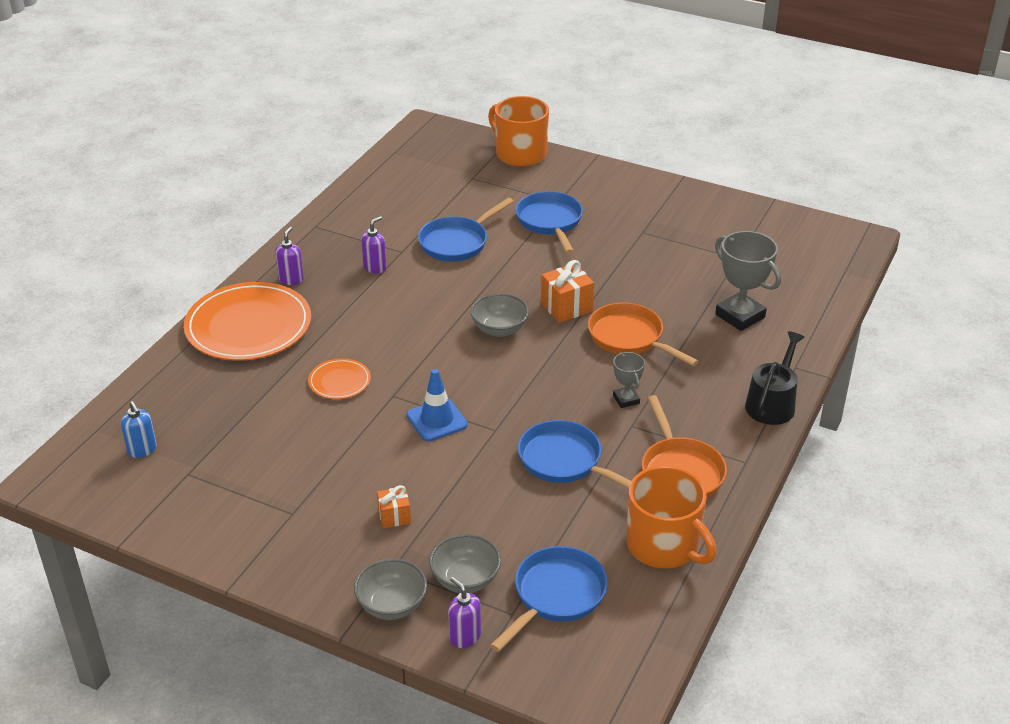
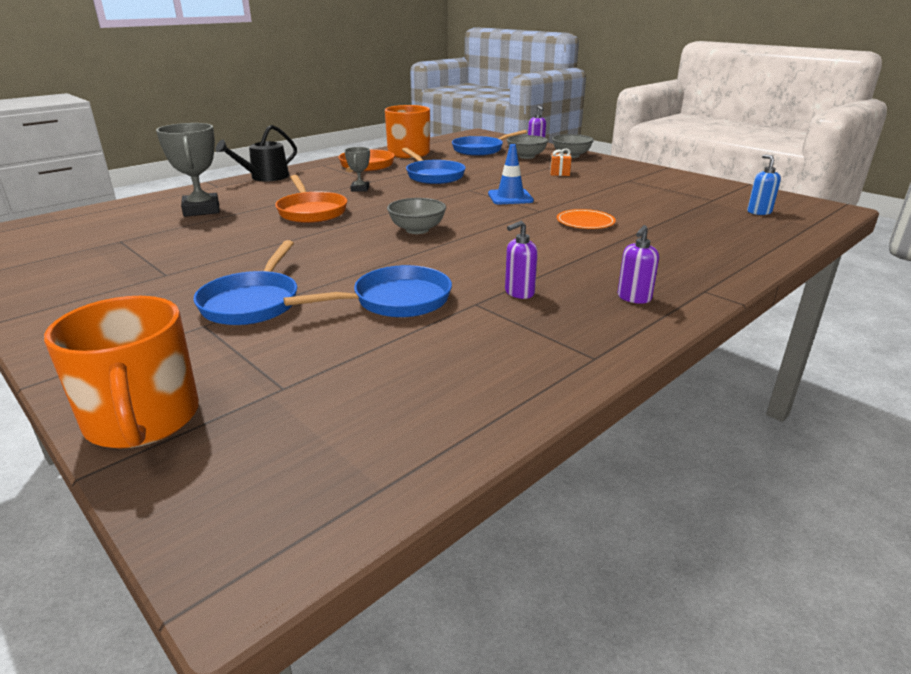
camera: 160 degrees left, 10 degrees down
orange plate [184,282,311,361] -> none
orange gift [541,260,594,323] -> none

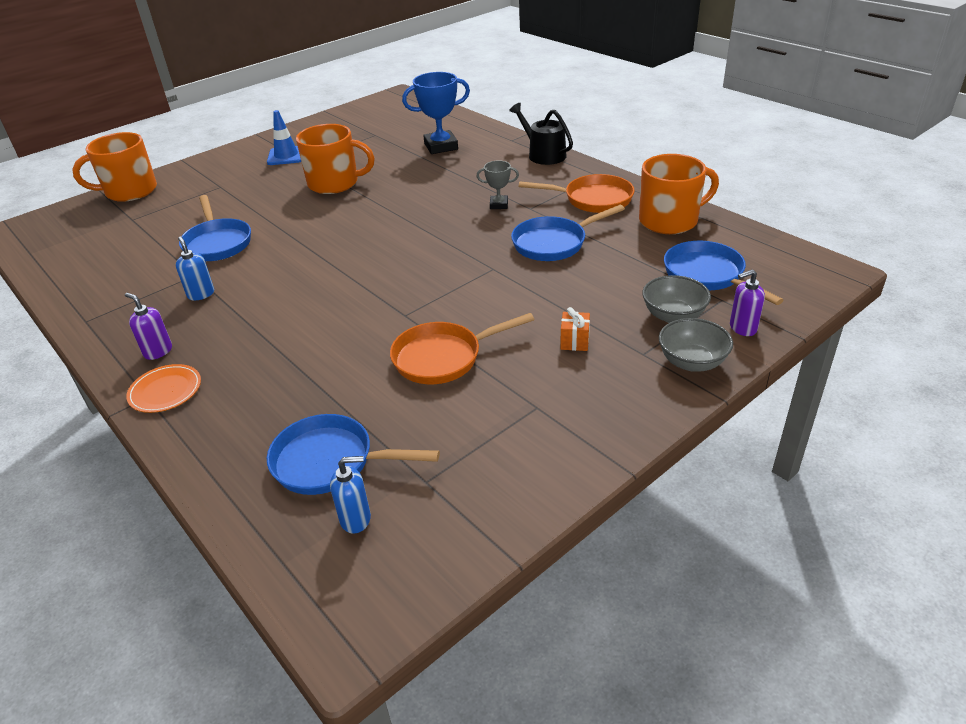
camera: 95 degrees right, 10 degrees up
grey trophy [156,123,220,217] -> blue trophy [402,72,470,154]
blue pan [193,240,297,325] -> blue pan moved to [267,414,440,495]
orange pan [275,175,347,223] -> orange pan moved to [390,313,534,384]
grey bowl [387,198,446,234] -> none
blue traffic cone [488,144,534,204] -> blue traffic cone moved to [267,110,301,165]
purple soap dispenser [505,221,538,299] -> blue soap dispenser [176,236,214,300]
orange plate [557,209,616,229] -> orange plate moved to [126,364,201,413]
none -> orange mug [296,124,375,194]

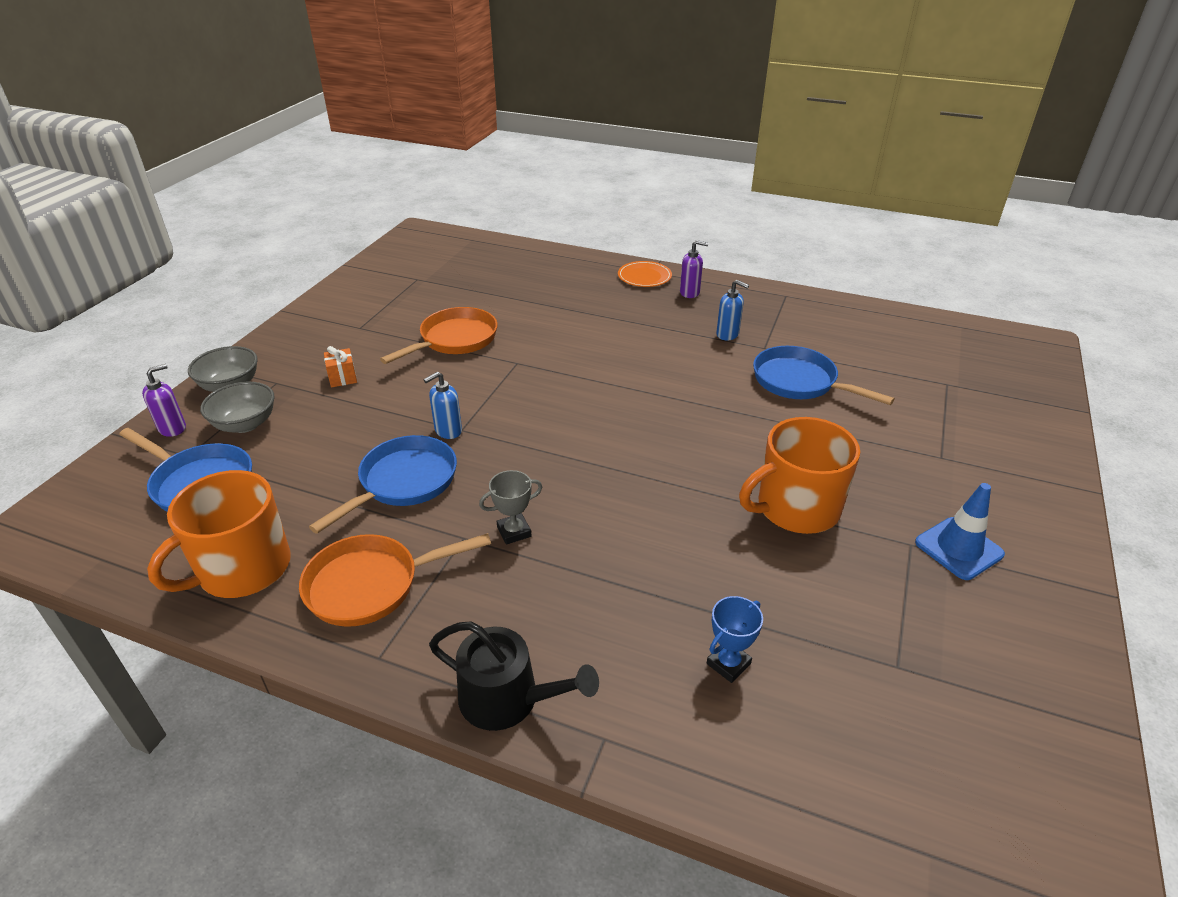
camera: 150 degrees right, 0 degrees up
orange mug [72,132,157,202] -> none
blue pan [267,414,440,495] -> none
blue soap dispenser [330,456,371,534] -> blue soap dispenser moved to [424,372,462,439]
blue trophy [402,72,470,154] -> blue trophy [707,596,763,683], size x0.54

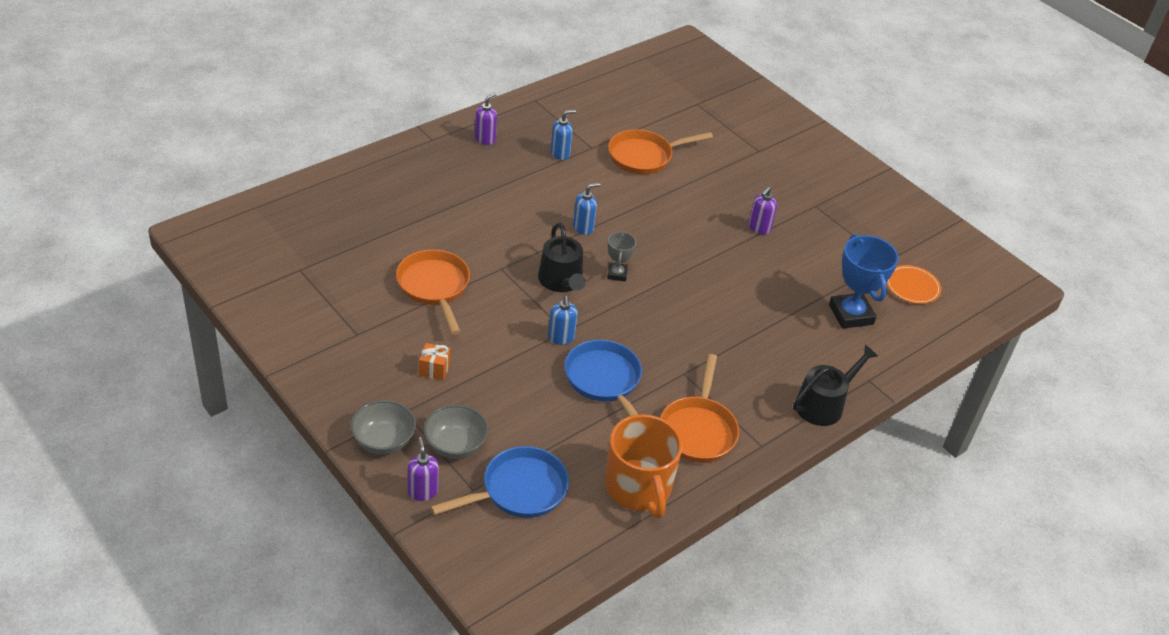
camera: 65 degrees left, 5 degrees up
grey trophy [479,470,542,545] -> grey trophy moved to [607,231,636,282]
orange plate [618,261,672,287] -> orange plate moved to [886,265,941,304]
blue trophy [707,596,763,683] -> blue trophy [829,234,899,329], size x1.85
orange mug [739,417,860,534] -> purple soap dispenser [749,187,777,235]
blue pan [753,346,895,405] -> orange pan [608,129,713,174]
blue traffic cone [915,483,1005,580] -> none
none -> black watering can [538,223,586,292]
none -> blue soap dispenser [573,183,601,235]

